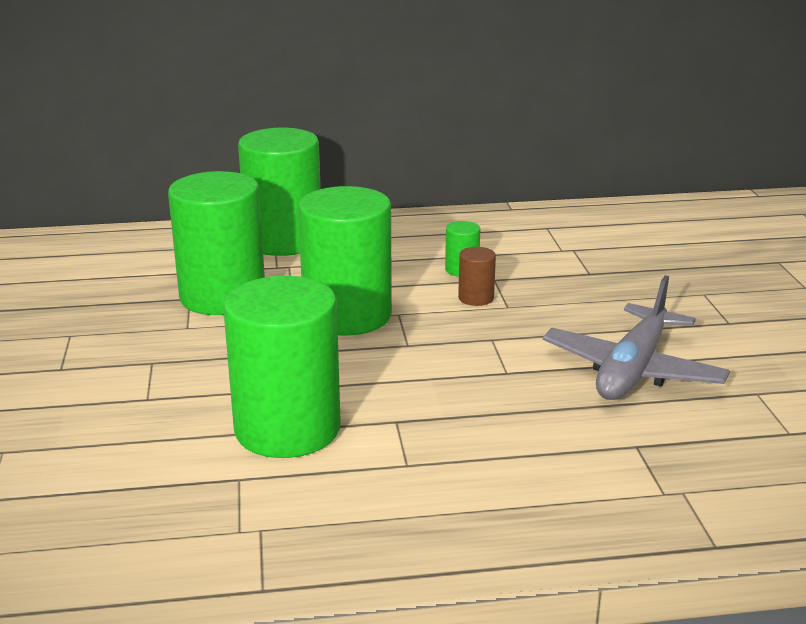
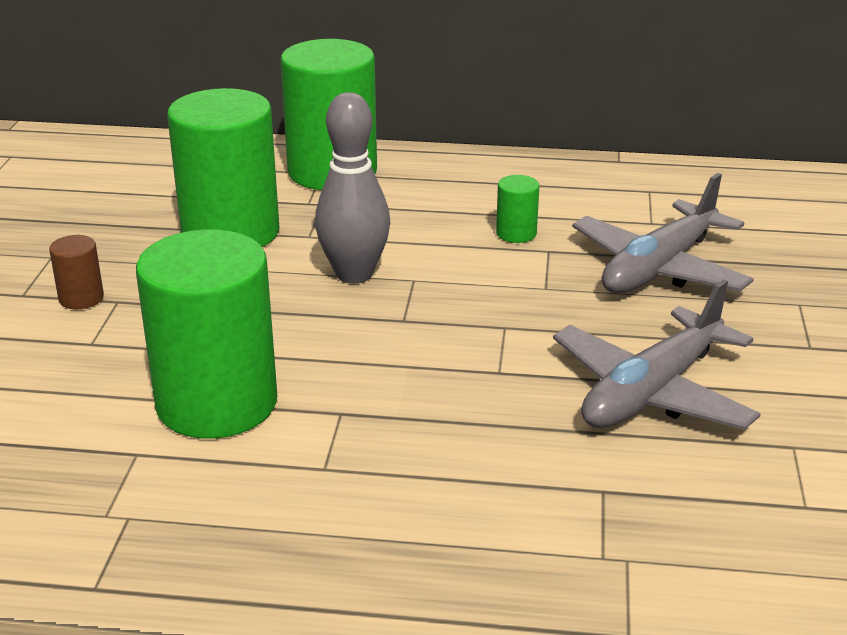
camera: 15 degrees right, 5 degrees up
green cylinder [298,186,392,336] -> grey bowling pin [315,92,390,284]
brown cylinder [458,247,496,306] -> brown cylinder moved to [49,235,104,309]
none -> grey plane [572,173,754,294]

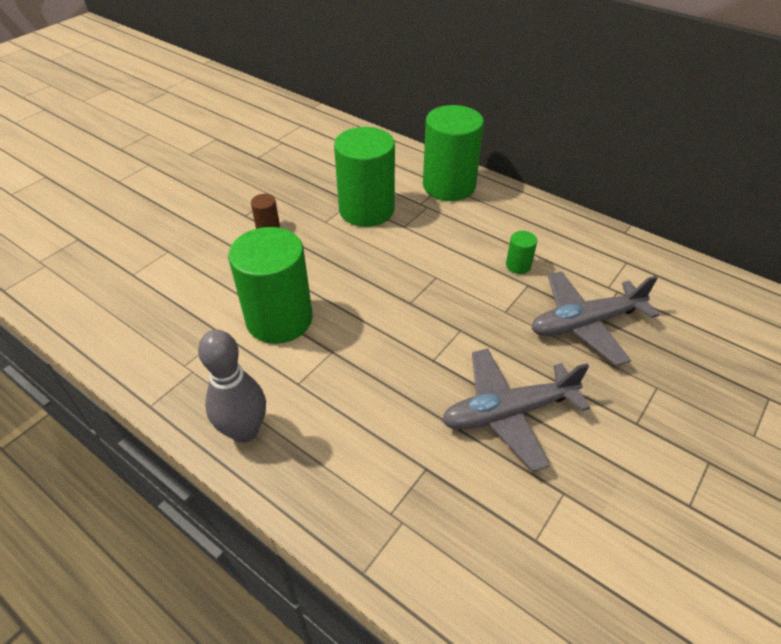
camera: 30 degrees right, 15 degrees up
grey bowling pin [315,92,390,284] -> grey bowling pin moved to [198,330,266,443]

